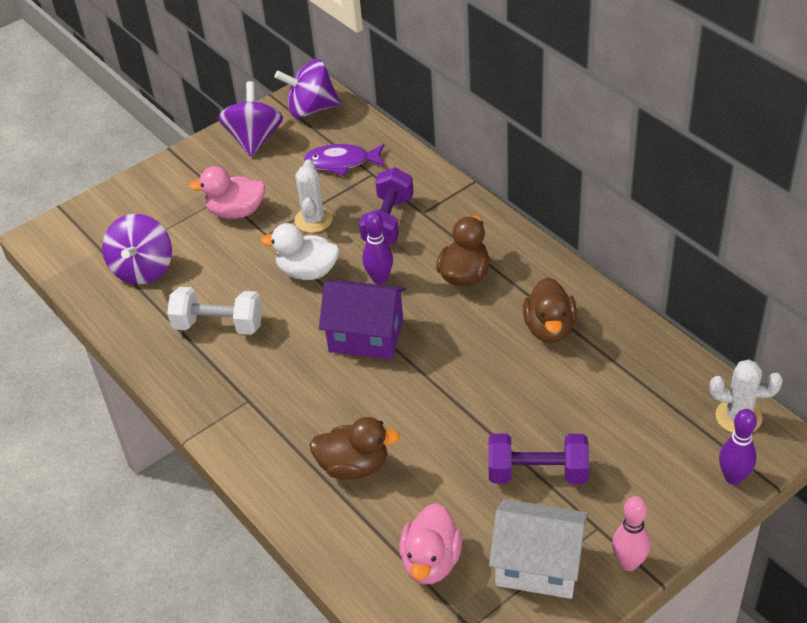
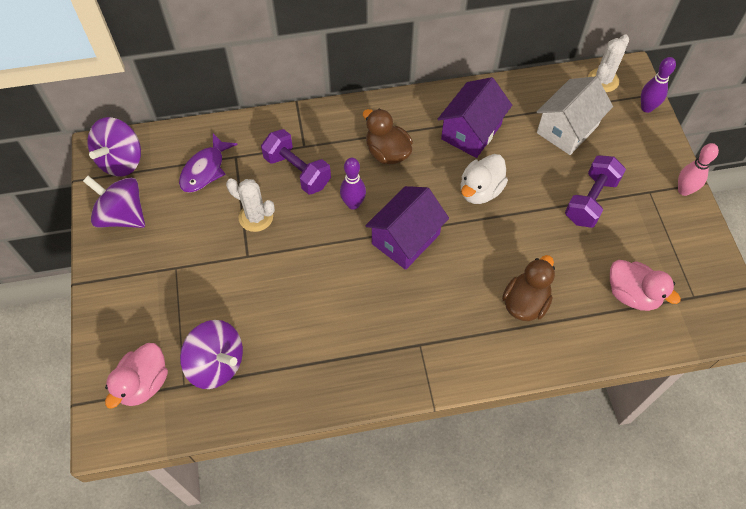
camera: 65 degrees left, 15 degrees up
white dumbbell [167,287,262,335] -> none
pink duck [189,166,266,219] -> pink duck moved to [105,343,168,409]
white duck [261,223,340,280] -> white duck moved to [461,154,508,204]
white house [489,499,588,599] -> white house moved to [537,76,613,155]
brown duck [523,277,577,343] -> purple house [438,77,512,158]

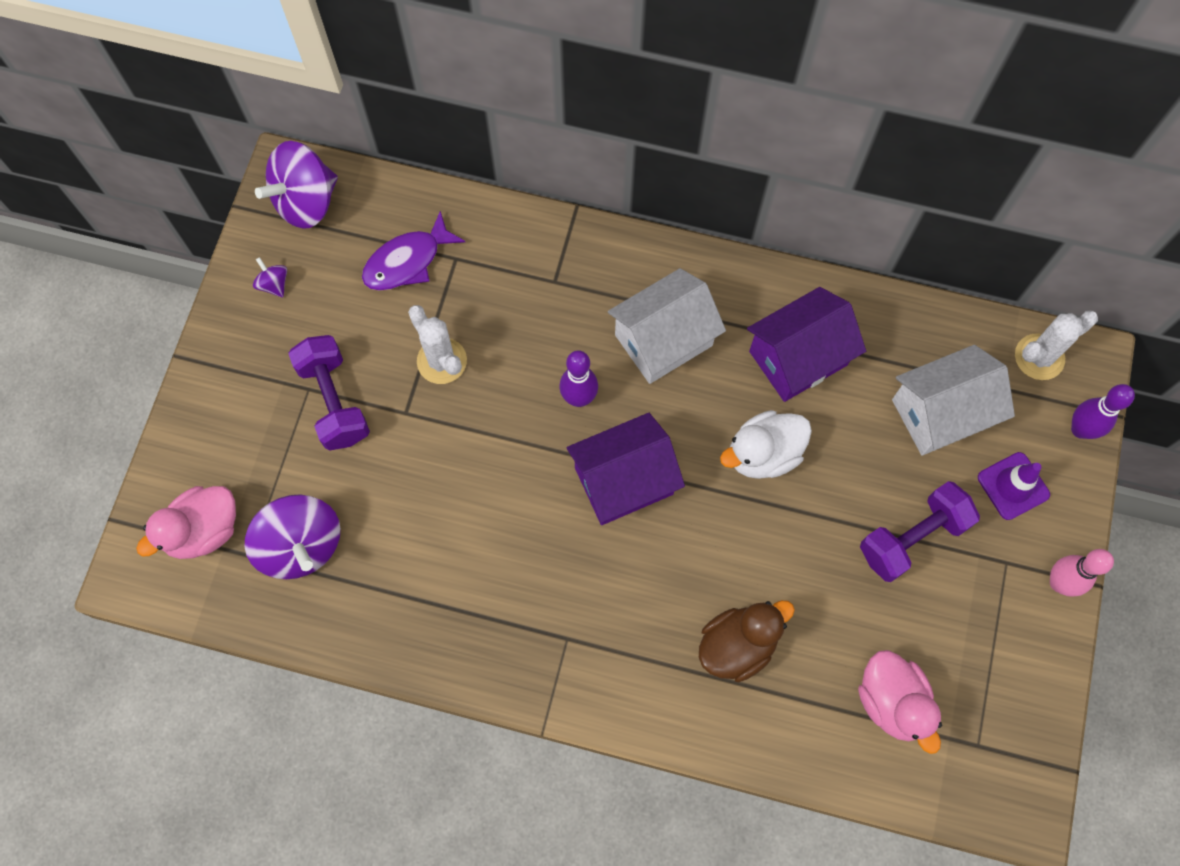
camera: 25 degrees right, 10 degrees up
purple spinning top [83,176,145,228] -> purple spinning top [253,257,287,298], size x0.44
purple dumbbell [261,129,331,194] -> purple dumbbell moved to [288,335,370,451]
brown duck [363,108,413,164] -> white house [608,268,726,384]
none -> purple traffic cone [978,452,1050,520]

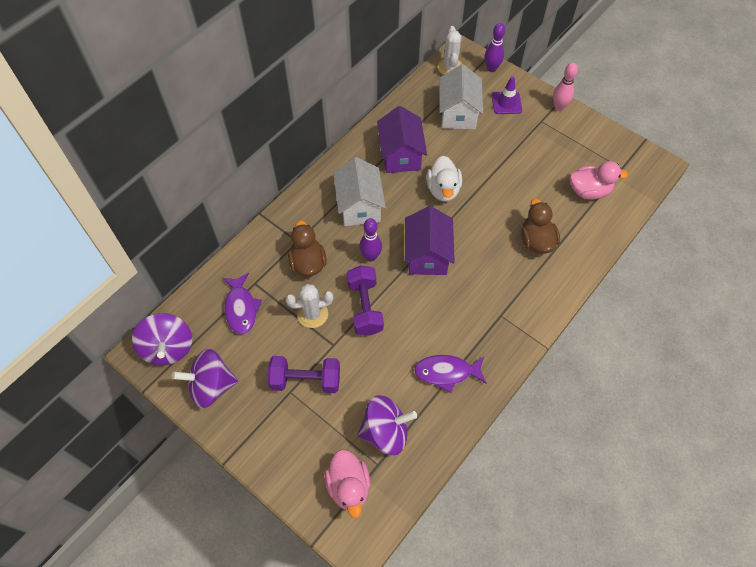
camera: 65 degrees left, 10 degrees down
purple spinning top [253,257,287,298] -> purple spinning top [172,349,238,408], size x2.26
purple dumbbell [860,481,980,582] -> purple dumbbell moved to [347,265,384,336]
none -> brown duck [288,220,327,277]
none -> purple fish [414,355,487,393]

